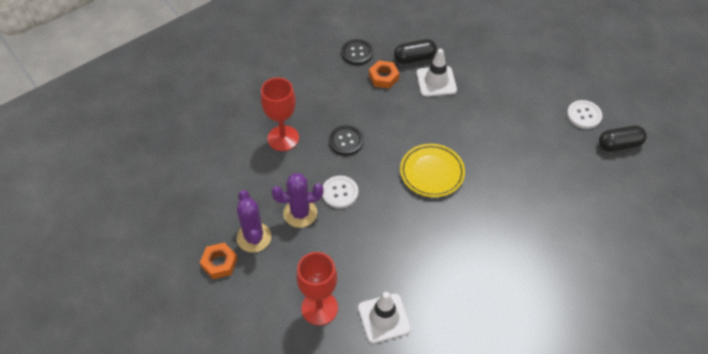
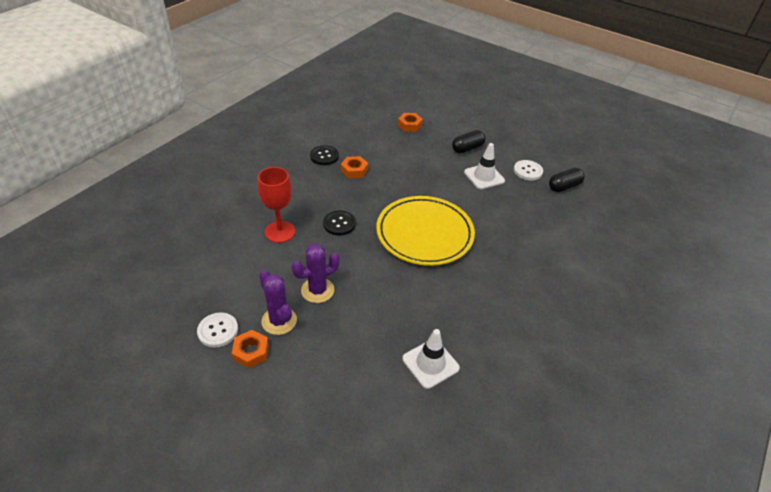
camera: 20 degrees left, 10 degrees down
red goblet [296,252,338,325] -> none
white button [322,176,358,209] -> white button moved to [197,312,238,347]
black capsule [394,39,437,64] -> black capsule moved to [452,130,485,153]
yellow plate [400,144,465,197] -> yellow plate [376,196,475,266], size x1.66
white traffic cone [416,49,457,97] -> white traffic cone moved to [464,143,505,189]
none -> orange nut [398,113,423,132]

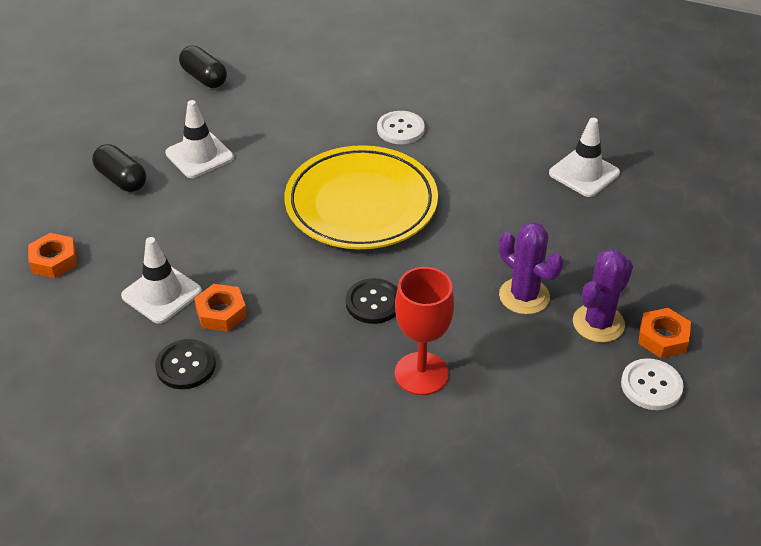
camera: 100 degrees left, 0 degrees up
white button [514,160,543,180] -> white button moved to [377,111,425,144]
none -> white traffic cone [121,237,202,324]

